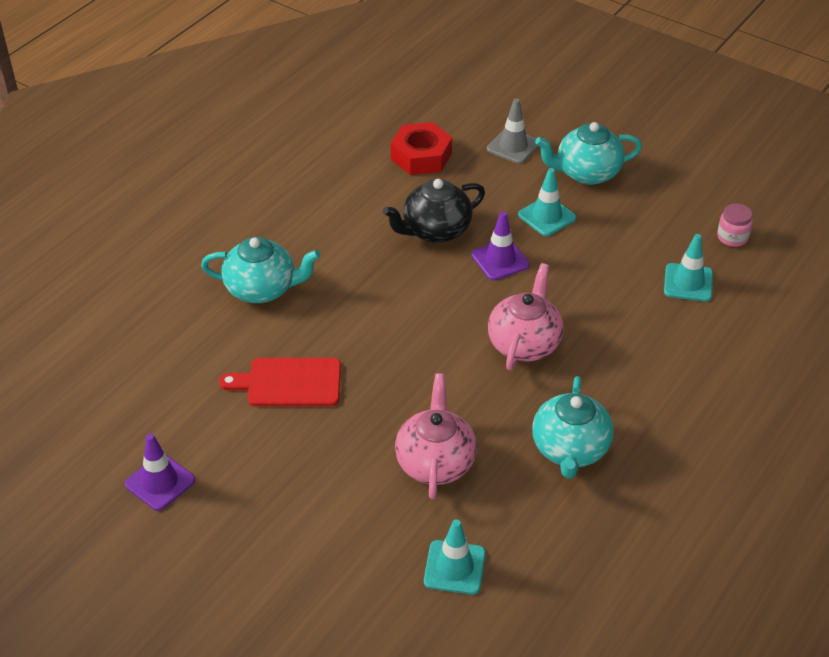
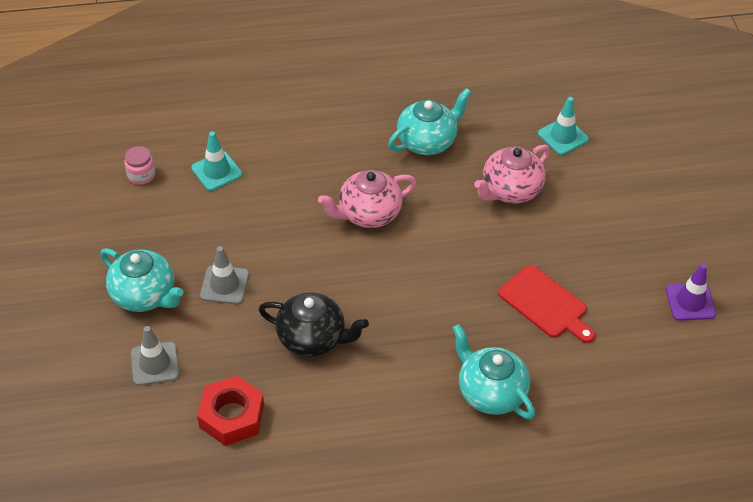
camera: 135 degrees left, 5 degrees up
purple traffic cone [471,211,530,281] -> none
turquoise traffic cone [518,168,576,236] -> grey traffic cone [200,246,249,304]

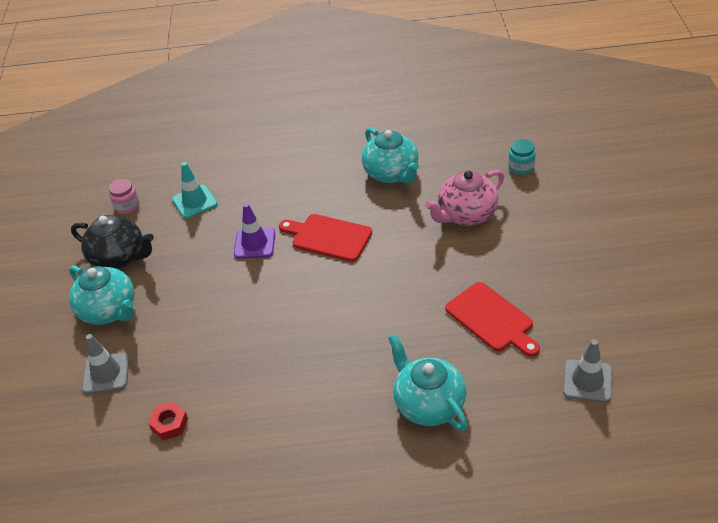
camera: 10 degrees right, 5 degrees down
red nut [197,376,264,446] -> red nut [148,402,188,440], size x0.56
grey traffic cone [200,246,249,304] -> grey traffic cone moved to [563,339,612,403]
black teapot [259,292,369,357] -> black teapot moved to [71,215,154,269]
pink teapot [318,170,416,228] -> red cutting board [279,214,372,262]
turquoise teapot [388,88,472,155] -> turquoise teapot turned 90 degrees clockwise [362,127,419,183]
turquoise traffic cone [538,97,589,155] -> turquoise jar [508,139,536,175]
purple traffic cone [666,263,716,321] -> purple traffic cone moved to [234,203,275,259]

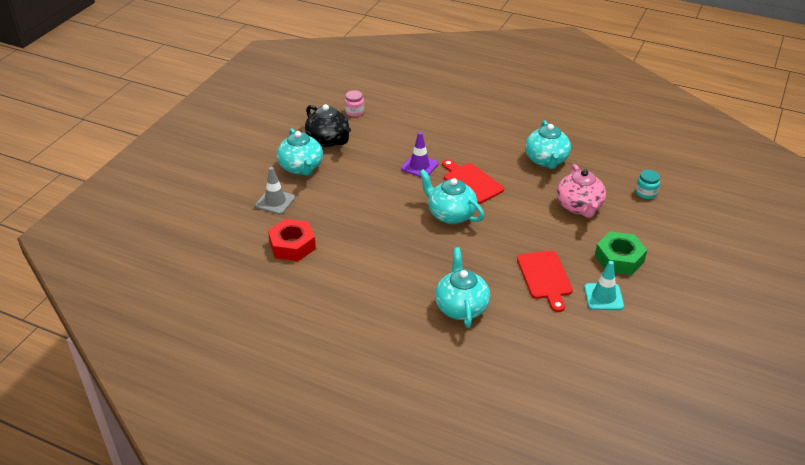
camera: 25 degrees right, 5 degrees down
red nut [148,402,188,440] -> red nut [268,219,316,261], size x1.79
turquoise traffic cone [172,162,217,219] -> turquoise traffic cone moved to [584,261,624,310]
pink teapot [425,170,504,226] -> pink teapot turned 90 degrees counterclockwise [557,164,606,218]
grey traffic cone [563,339,612,403] -> none
none -> turquoise teapot [419,169,484,224]
none -> green nut [595,232,647,275]

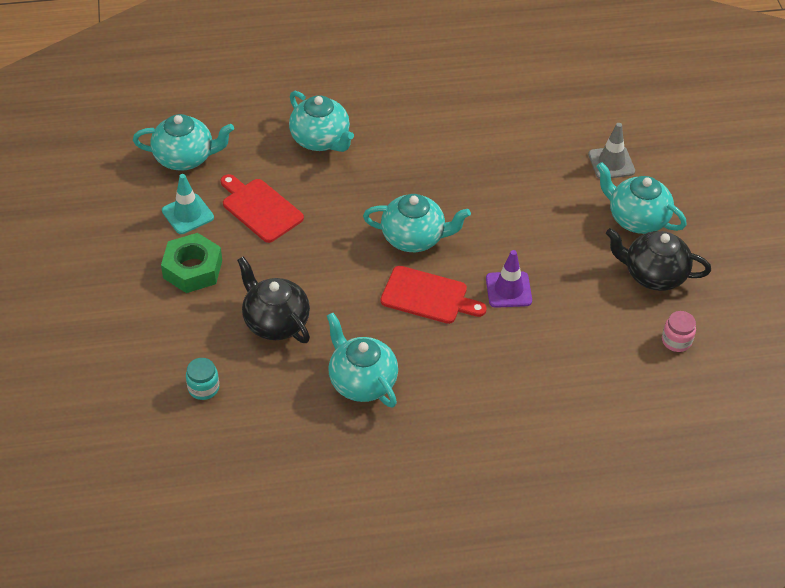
camera: 145 degrees right, 10 degrees up
red nut [268,219,316,261] -> none
pink teapot [557,164,606,218] -> black teapot [237,256,310,343]
none -> turquoise teapot [133,114,234,171]

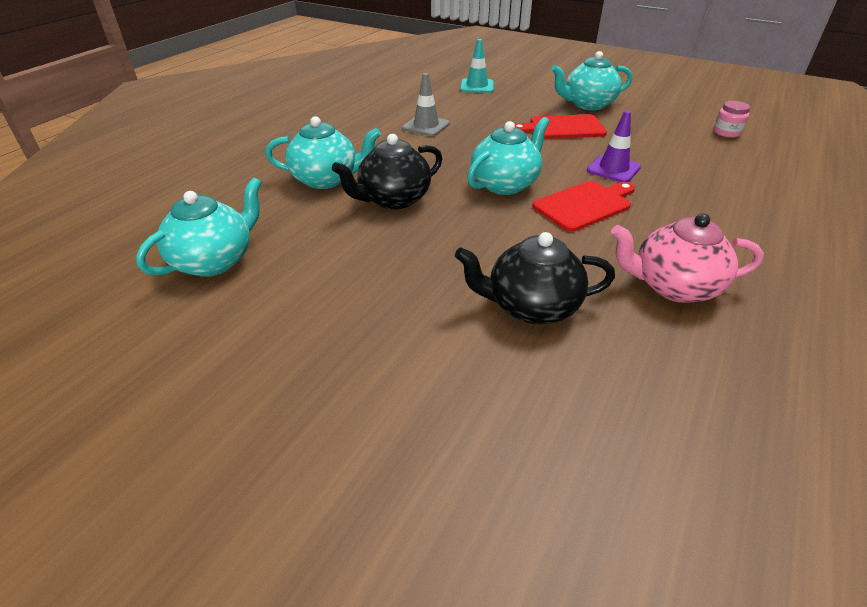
camera: 50 degrees left, 10 degrees down
green nut [161,233,222,293] -> none
turquoise traffic cone [162,174,214,234] -> turquoise traffic cone moved to [460,39,494,93]
turquoise jar [186,358,219,400] -> none
red cutting board [221,174,304,243] -> red cutting board moved to [515,114,607,139]
turquoise teapot [327,313,398,407] -> pink teapot [611,213,764,303]
grey traffic cone [588,123,635,179] -> grey traffic cone moved to [402,73,450,136]
black teapot [606,228,711,291] -> black teapot moved to [332,134,442,210]

